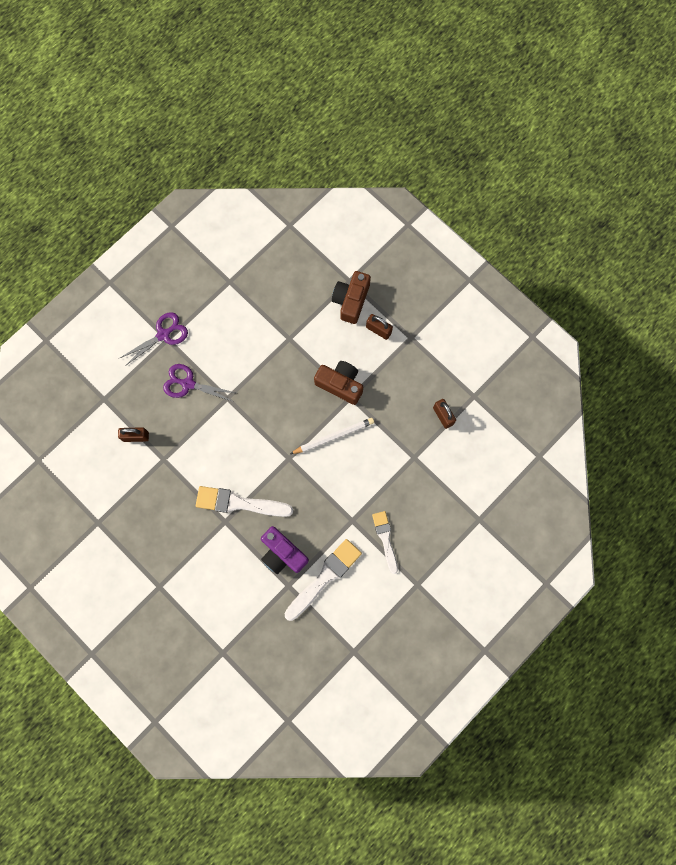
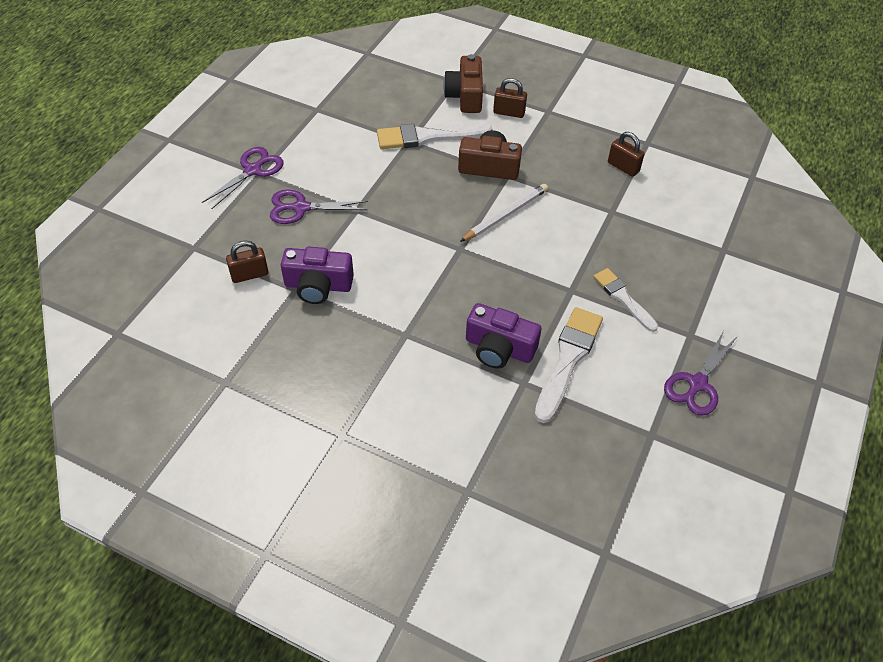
camera: 20 degrees left, 25 degrees down
white brush [196,486,293,517] -> white brush moved to [377,123,493,149]
none -> purple camera [281,247,354,304]
none -> purple scissors [664,331,738,416]

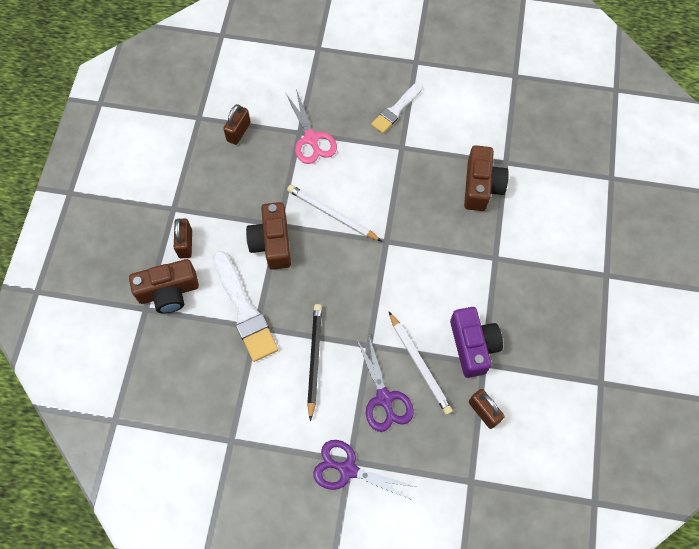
camera: 105 degrees left, 15 degrees up
purple camera [466,303,541,369] -> brown camera [464,145,509,211]
white brush [534,307,603,423] -> none
purple scissors [664,331,738,416] -> none
none -> pink scissors [286,89,337,164]
none -> black pencil [307,304,322,421]
none -> white pencil [389,312,453,415]

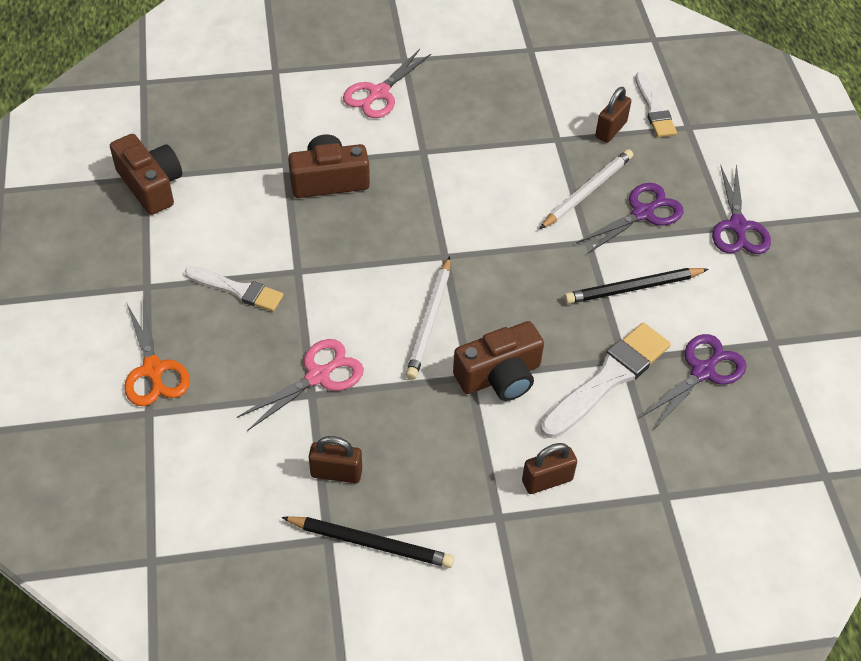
camera: 110 degrees left, 15 degrees down
brown camera [129,259,199,314] -> brown camera moved to [110,134,182,215]
purple camera [450,307,503,378] -> none
none -> orange scissors [124,299,190,406]
none -> black pencil [281,516,454,568]
none -> pink scissors [343,49,431,118]
none -> white brush [635,72,677,137]
none -> purple scissors [639,334,747,430]

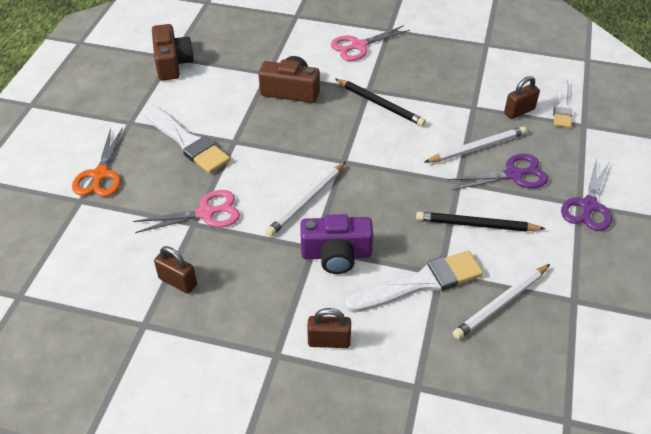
camera: 25 degrees right, 5 degrees down
white brush [185,266,284,312] -> white brush [143,105,231,174], size x1.56
black pencil [281,516,454,568] -> black pencil moved to [335,79,426,126]
brown camera [453,321,544,401] -> purple camera [300,214,373,274]
purple scissors [639,334,747,430] -> white pencil [453,264,550,340]

